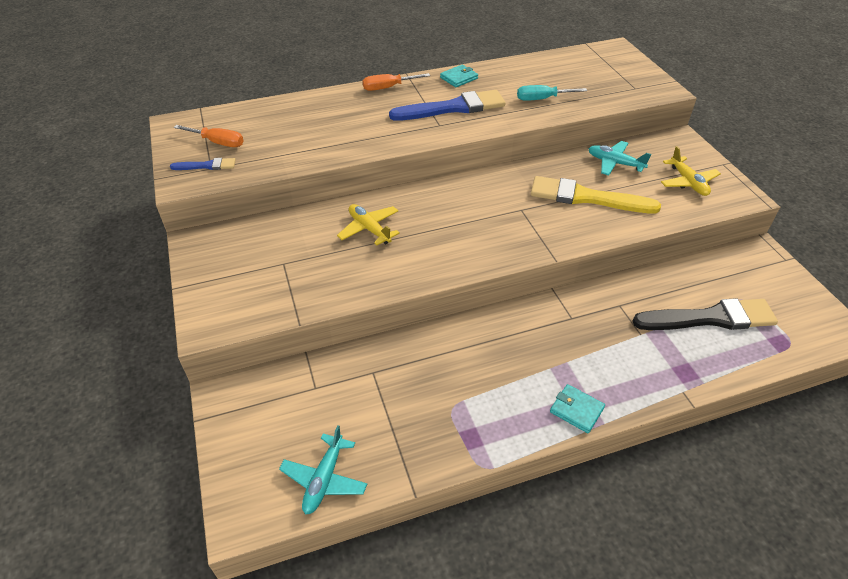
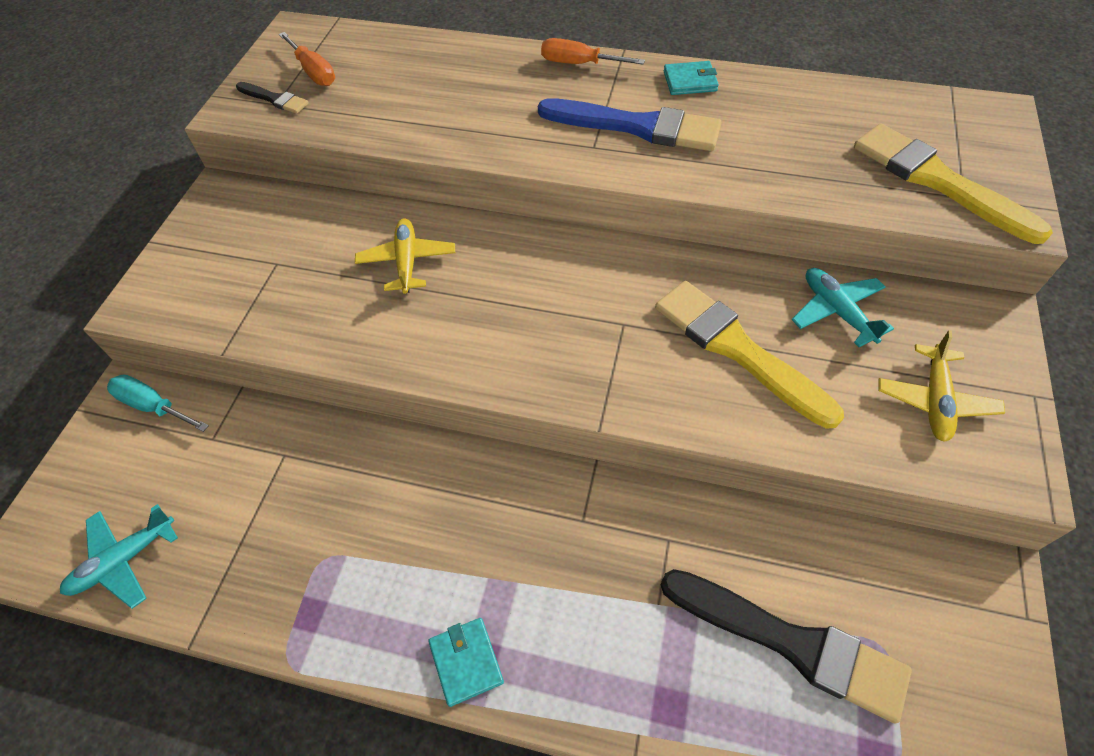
camera: 35 degrees right, 10 degrees up
blue brush [170,158,236,170] -> black brush [236,82,309,114]
turquoise screwdriver [517,85,587,101] -> turquoise screwdriver moved to [107,374,209,432]
none -> yellow brush [854,124,1053,244]

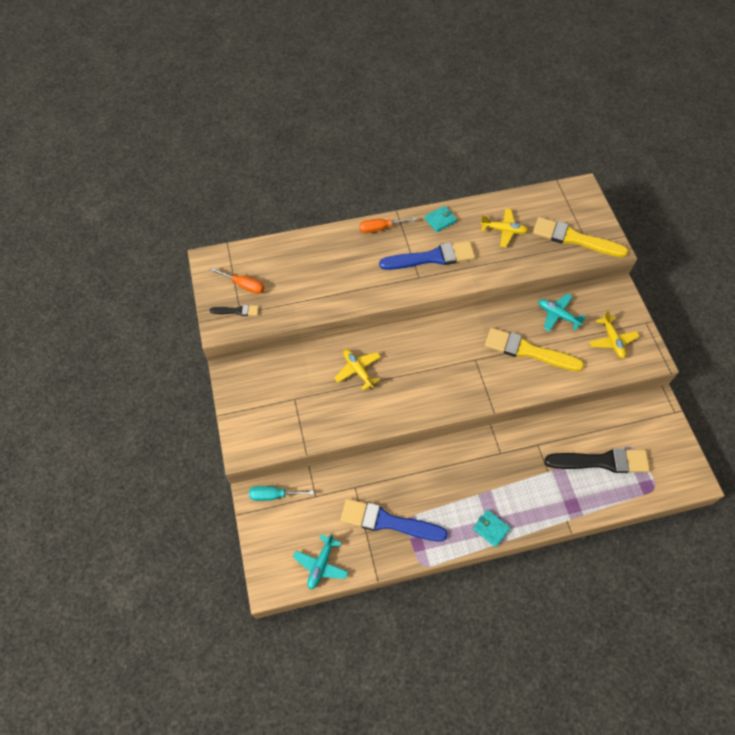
camera: 30 degrees left, 5 degrees up
none -> blue brush [340,499,448,541]
none -> yellow plane [480,208,528,247]

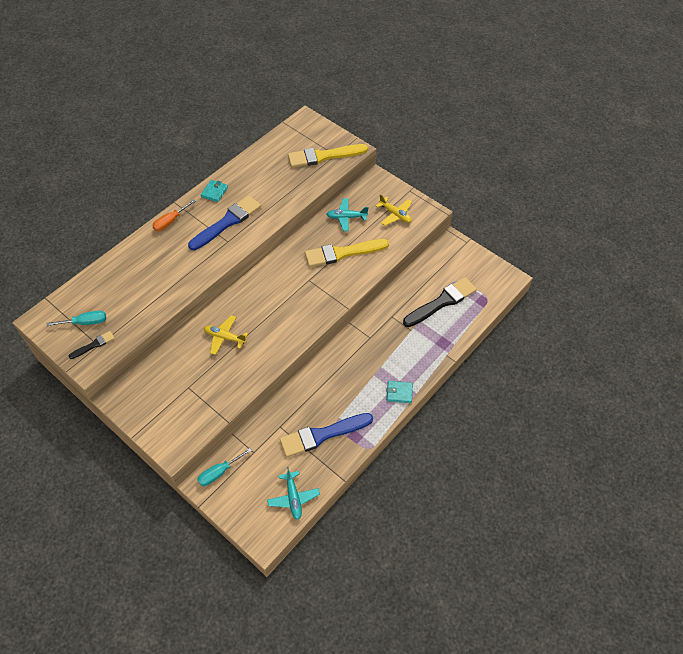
camera: 35 degrees left, 5 degrees down
orange screwdriver [210,267,264,294] -> turquoise screwdriver [46,311,106,326]
yellow plane [480,208,528,247] -> none

